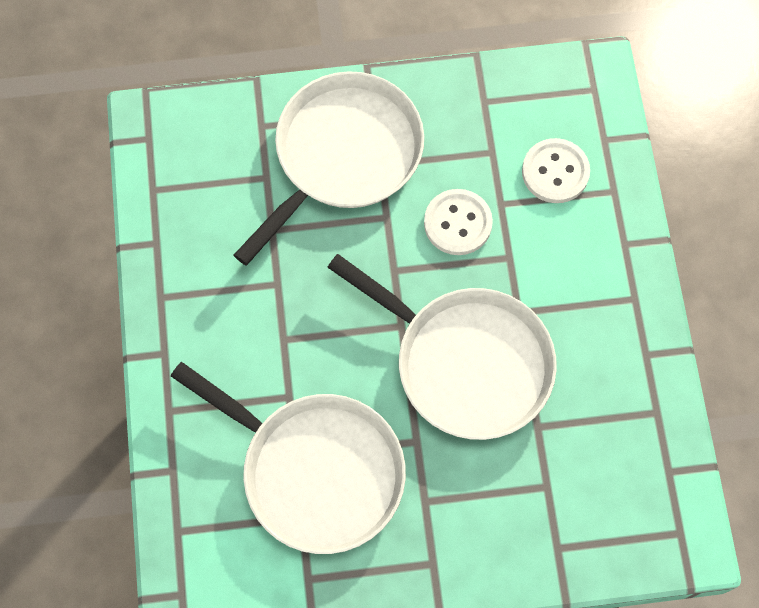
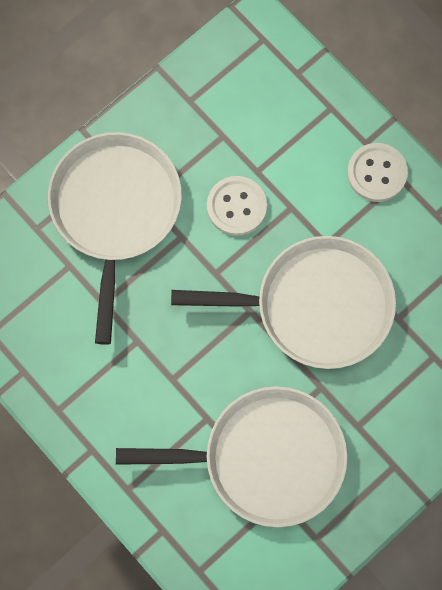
camera: 35 degrees left, 5 degrees up
white button [522,138,590,203] -> white button moved to [347,143,408,202]

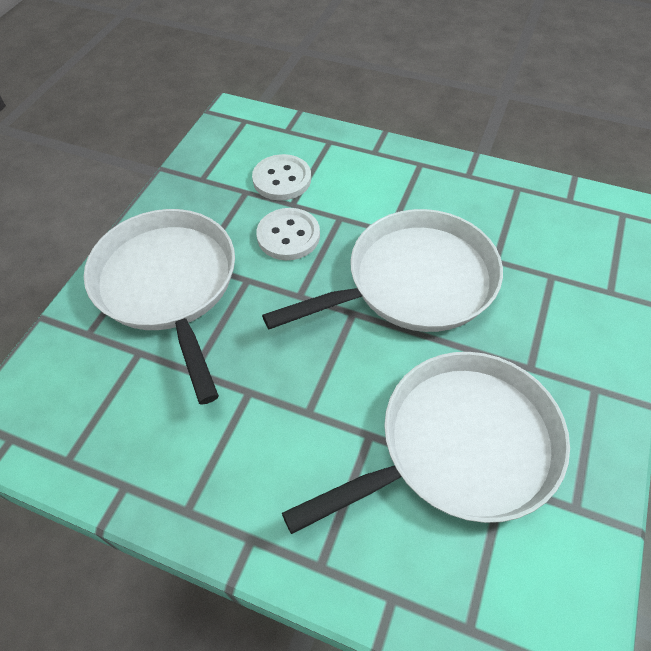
camera: 25 degrees left, 20 degrees down
white button [347,143,408,202] -> white button moved to [252,154,311,200]

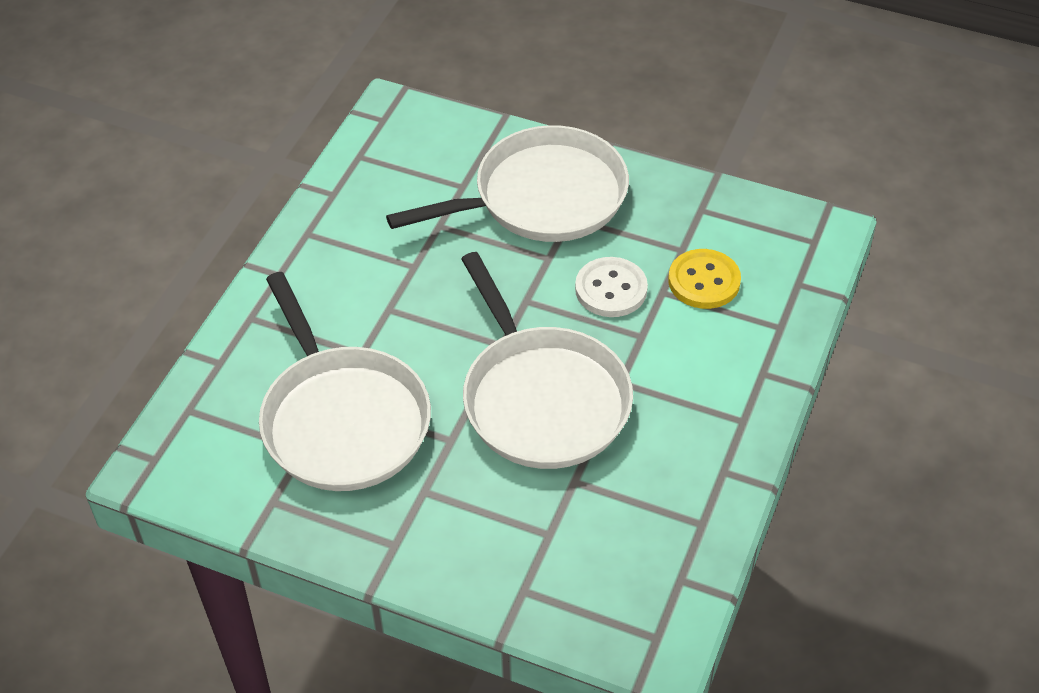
camera: 90 degrees right, 5 degrees down
white button [252,154,311,200] -> yellow button [668,249,741,309]

